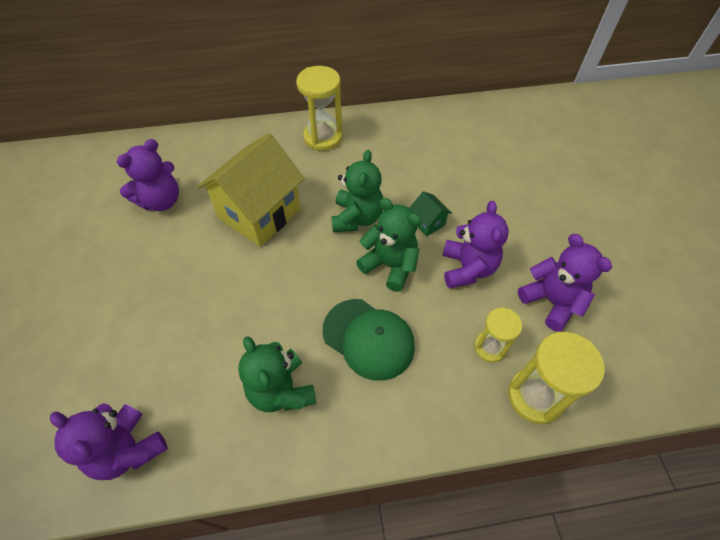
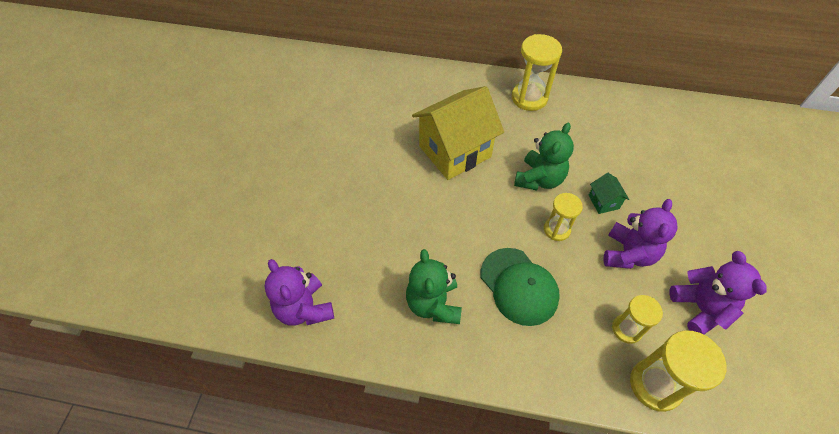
camera: 20 degrees right, 0 degrees up
purple teddy bear [117,139,179,211] -> none
green teddy bear [356,198,421,292] -> yellow hourglass [544,193,583,241]

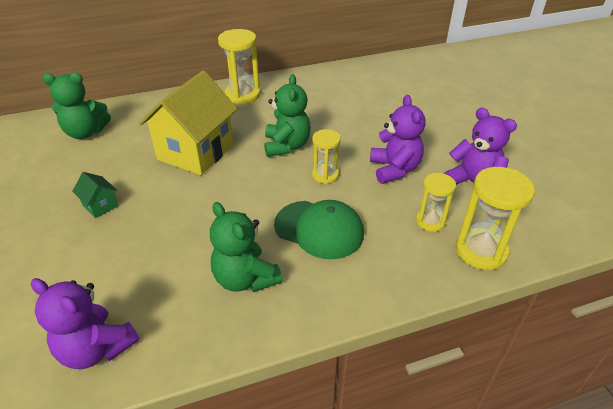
camera: 30 degrees left, 15 degrees down
green house [589,173,629,214] -> green house moved to [72,172,118,218]
none -> green teddy bear [42,73,111,139]

